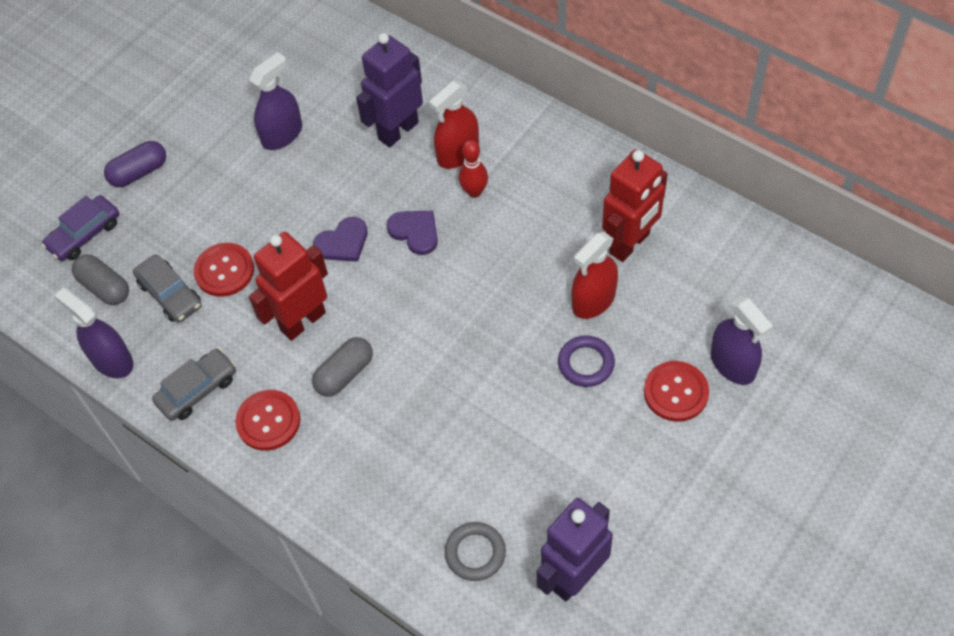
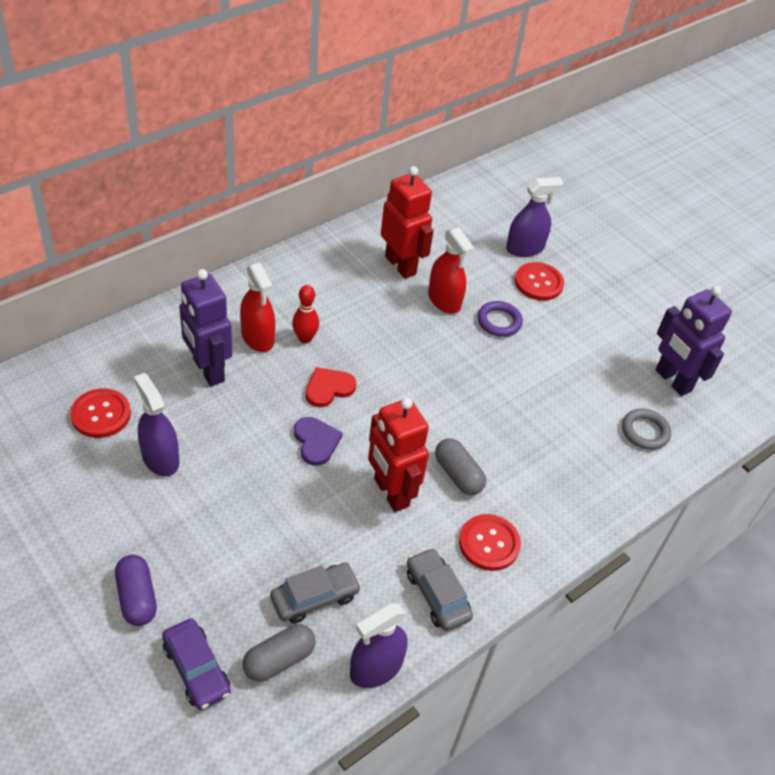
camera: 85 degrees left, 10 degrees down
red button [194,243,254,297] -> red button moved to [70,389,131,438]
purple heart [386,211,438,255] -> red heart [306,367,356,407]

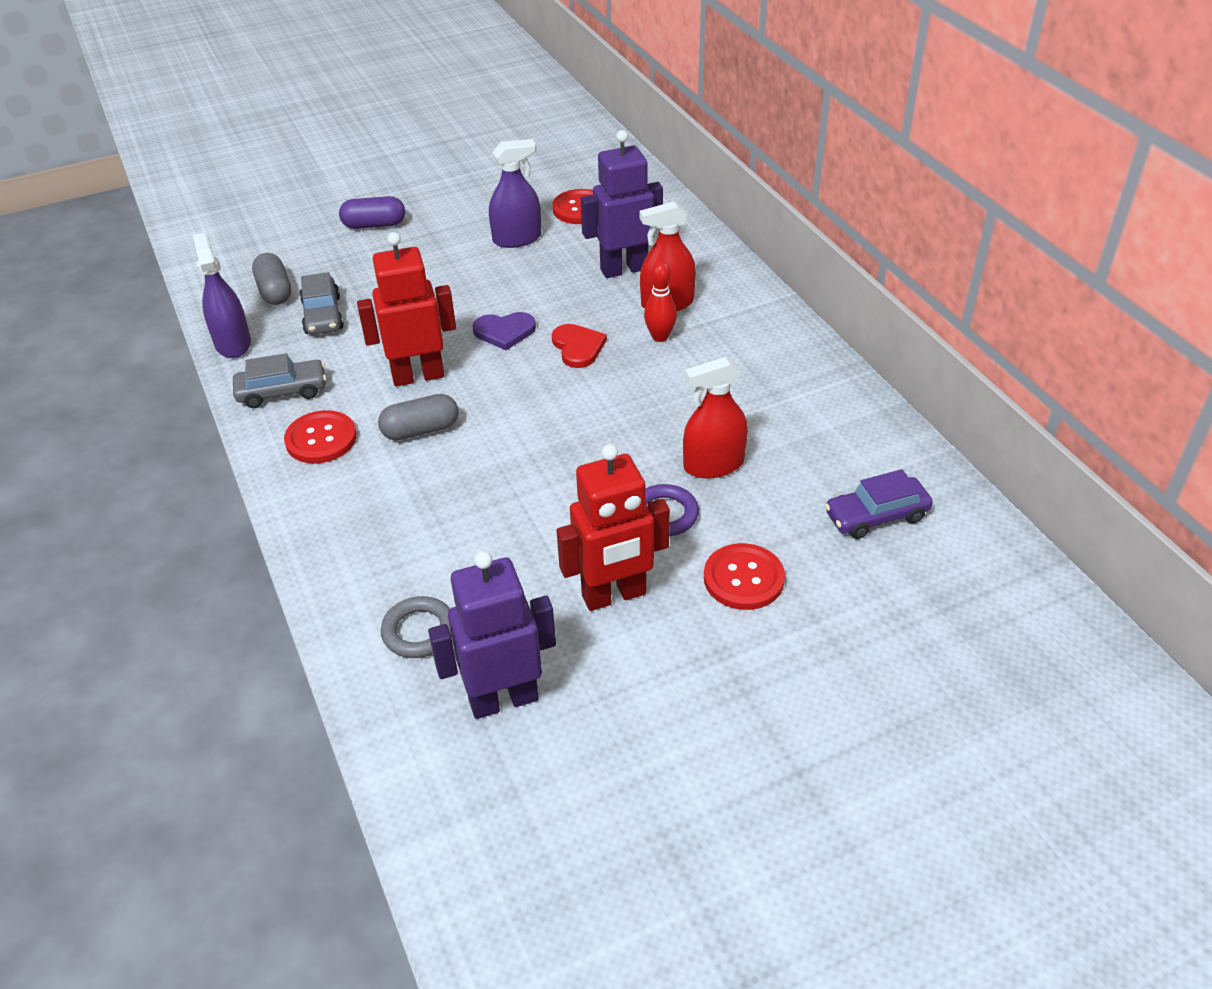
camera: 110 degrees right, 5 degrees down
purple car [162,618,231,710] -> purple car moved to [825,469,933,539]
red robot [381,166,434,279] -> red robot moved to [557,444,670,611]
purple spray bottle [506,177,563,257] -> none

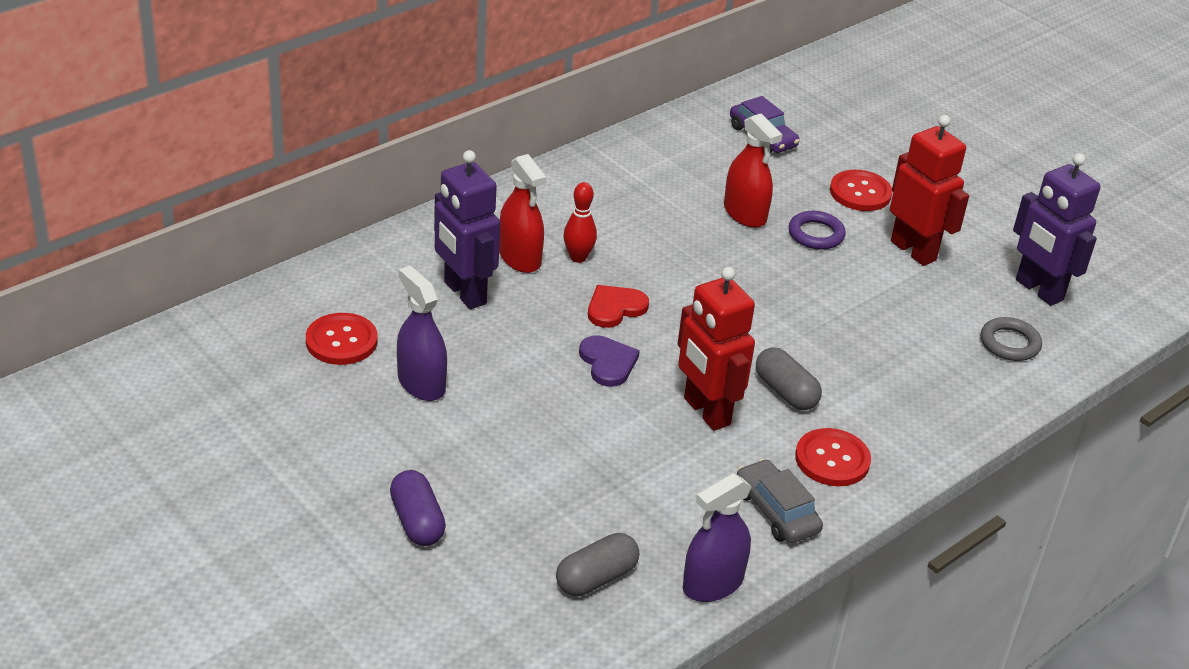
camera: 110 degrees left, 5 degrees down
grey car [299,272,344,335] -> none

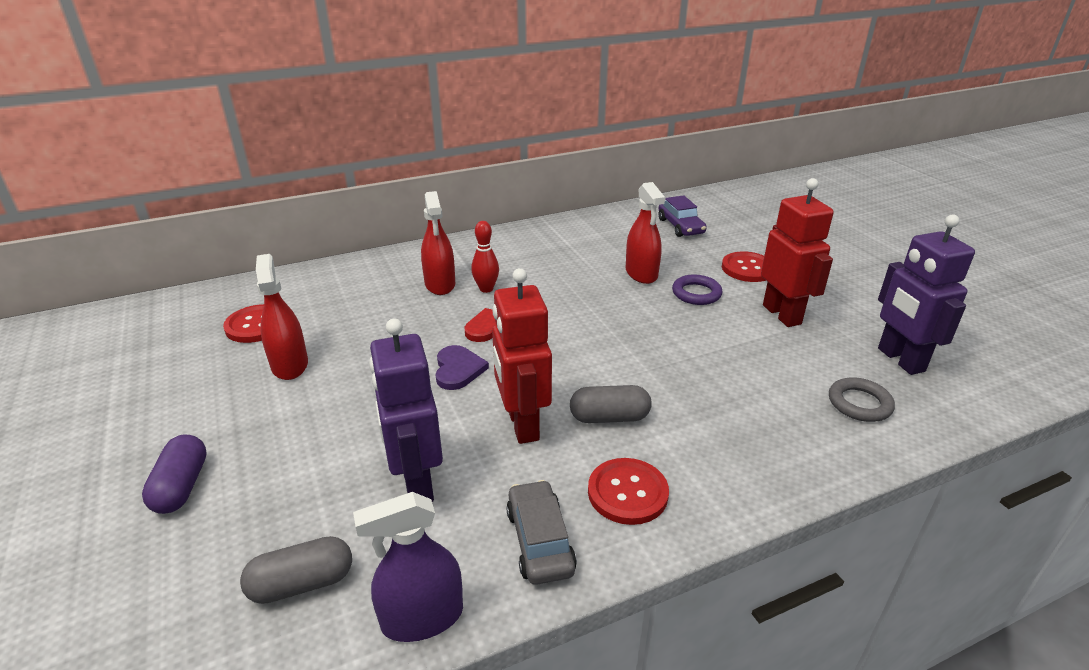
camera: 20 degrees right, 5 degrees down
purple spray bottle [397,266,447,401] -> red spray bottle [256,254,308,380]
purple robot [434,150,500,309] -> purple robot moved to [369,318,443,502]
grey capsule [756,347,822,410] -> grey capsule turned 75 degrees counterclockwise [570,385,652,423]

